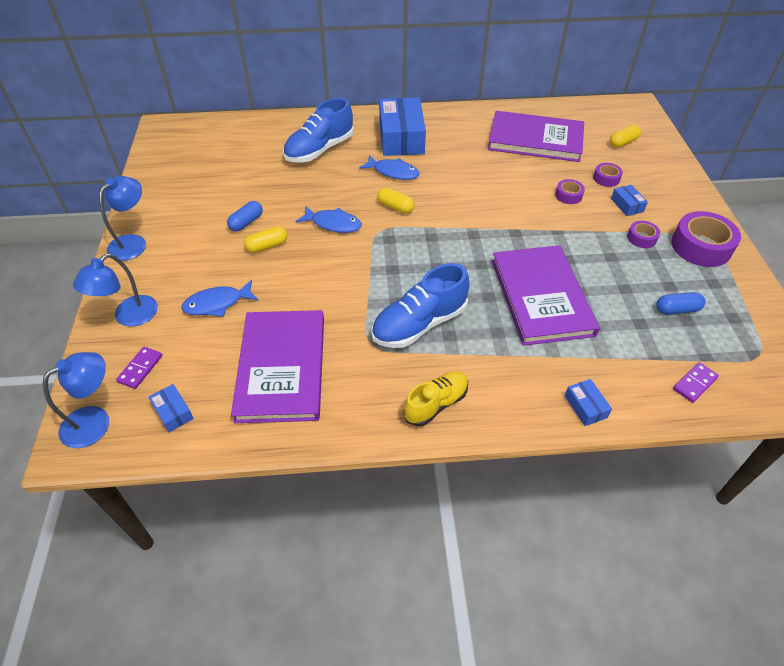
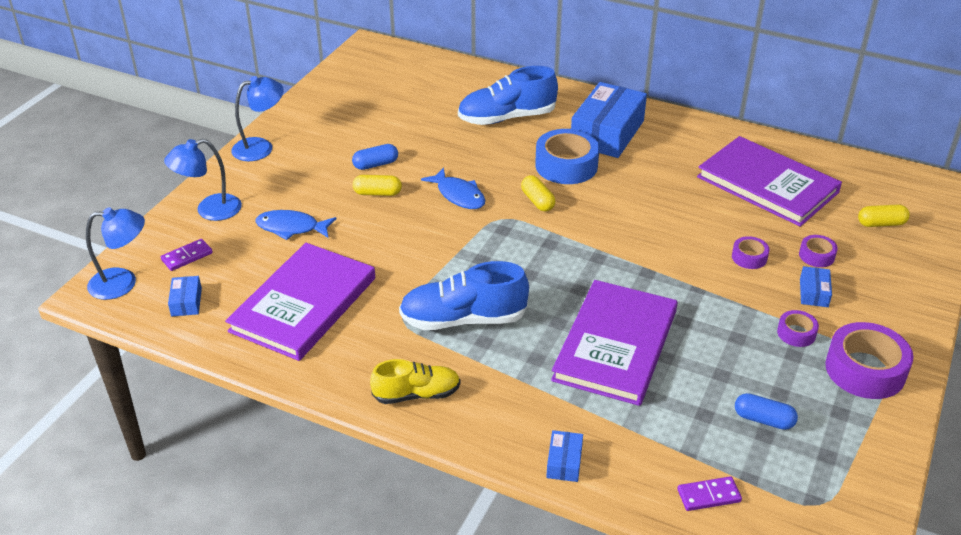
camera: 30 degrees right, 10 degrees down
blue fish [359,155,420,180] -> blue tape [535,129,599,184]

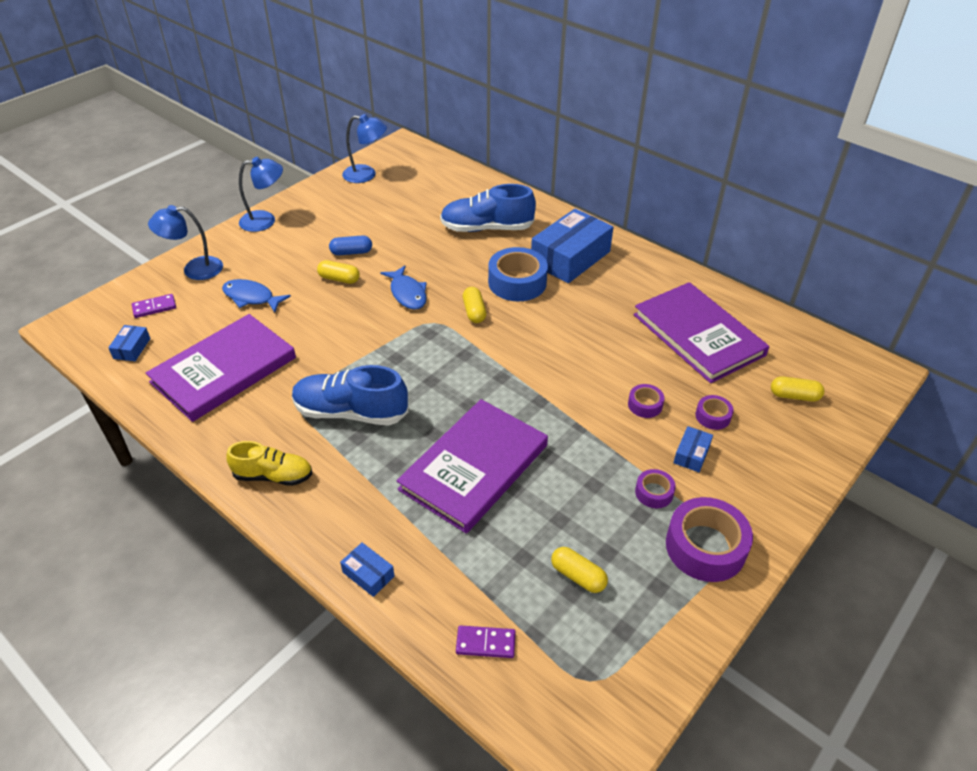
camera: 15 degrees right, 5 degrees up
blue lamp [86,207,145,300] -> blue lamp moved to [342,114,387,183]
blue box [546,430,583,482] -> blue box turned 75 degrees counterclockwise [340,542,394,597]
blue capsule [735,393,798,430] -> yellow capsule [551,547,608,593]

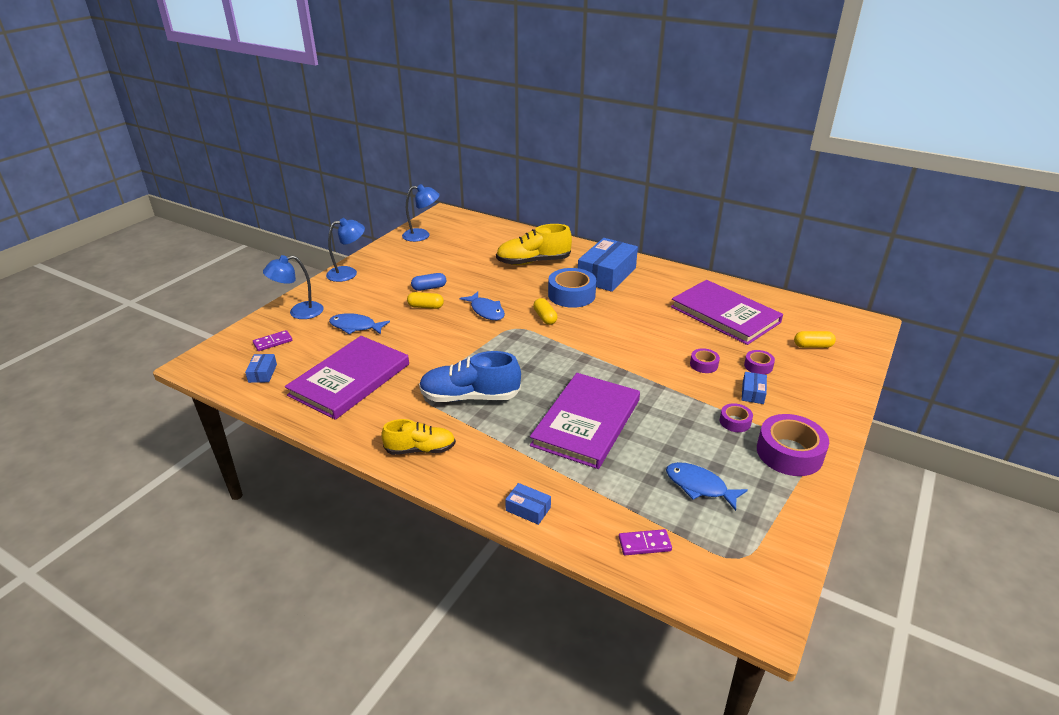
camera: 10 degrees left, 10 degrees down
blue shoe [440,184,536,232] -> yellow shoe [496,224,572,265]
yellow capsule [551,547,608,593] -> blue fish [666,462,748,511]

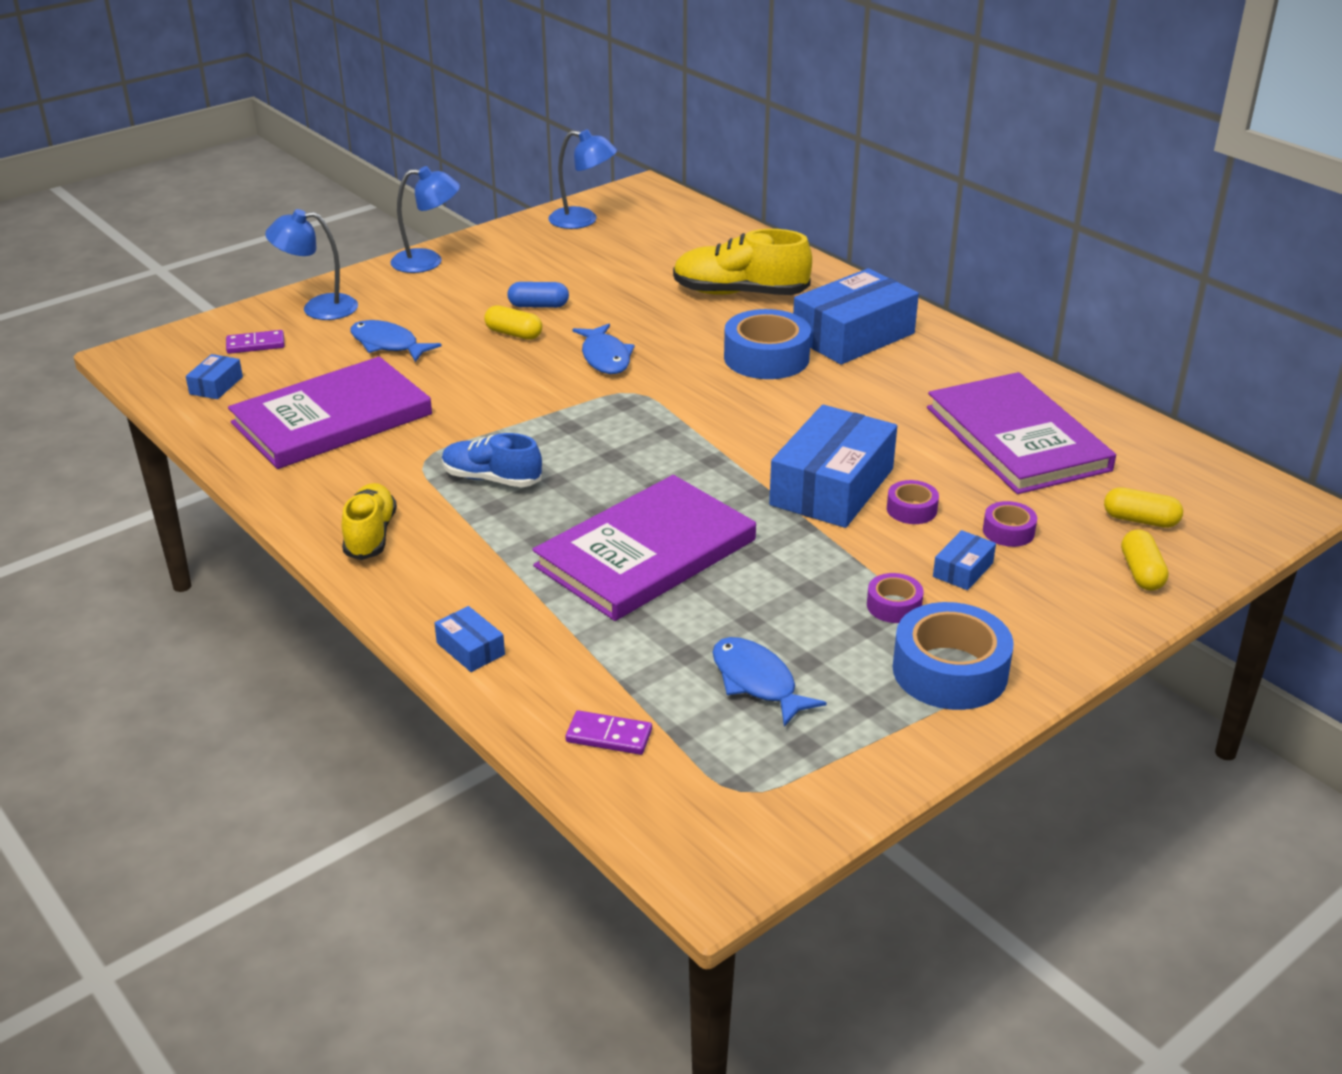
camera: 20 degrees right, 0 degrees up
yellow shoe [381,419,456,455] -> yellow shoe turned 105 degrees counterclockwise [342,483,397,560]
blue shoe [419,351,521,402] -> blue shoe [442,433,542,487], size x0.65
yellow capsule [533,298,557,325] -> yellow capsule moved to [1121,529,1169,591]
purple tape [757,414,829,476] -> blue tape [893,602,1014,710]
none -> blue box [769,405,897,528]

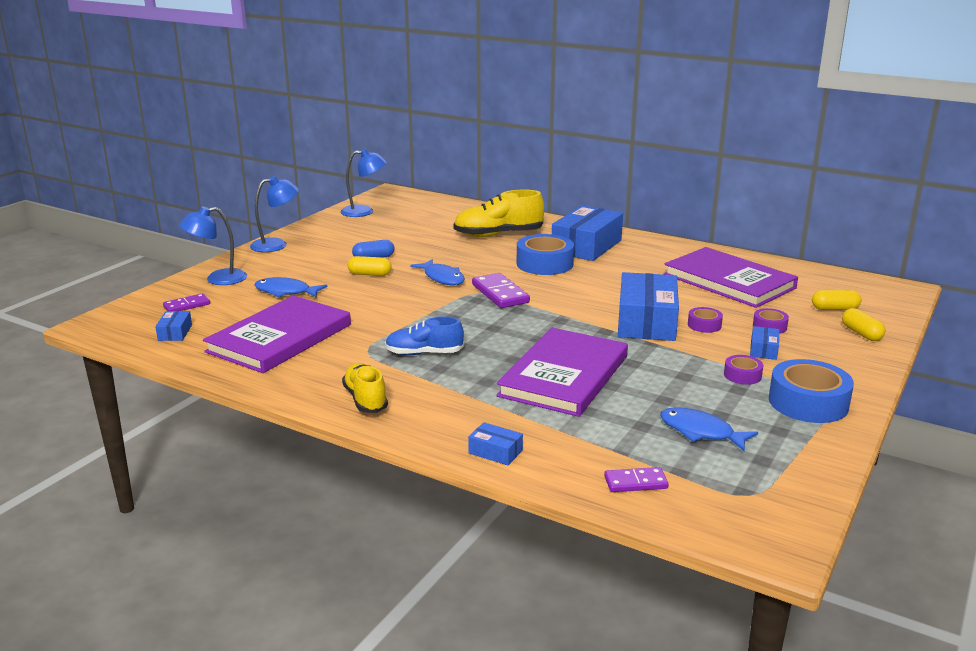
camera: 20 degrees left, 10 degrees down
none -> purple domino [472,273,530,308]

